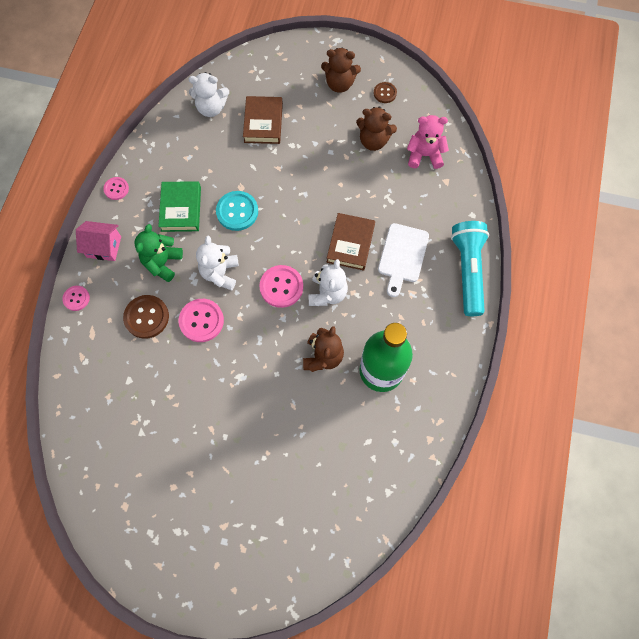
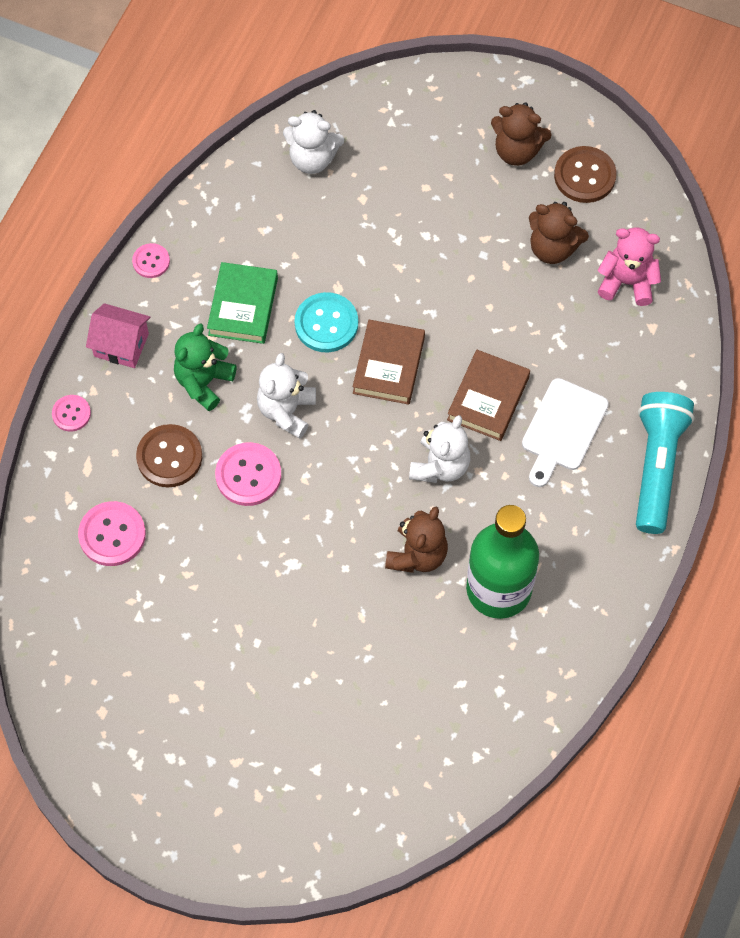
camera: 10 degrees right, 5 degrees down
brown book [243,96,283,144] -> brown book moved to [353,320,425,405]
pink button [259,265,303,308] -> pink button moved to [78,501,146,566]
brown button [374,82,397,103] -> brown button [554,146,617,203], size x1.69

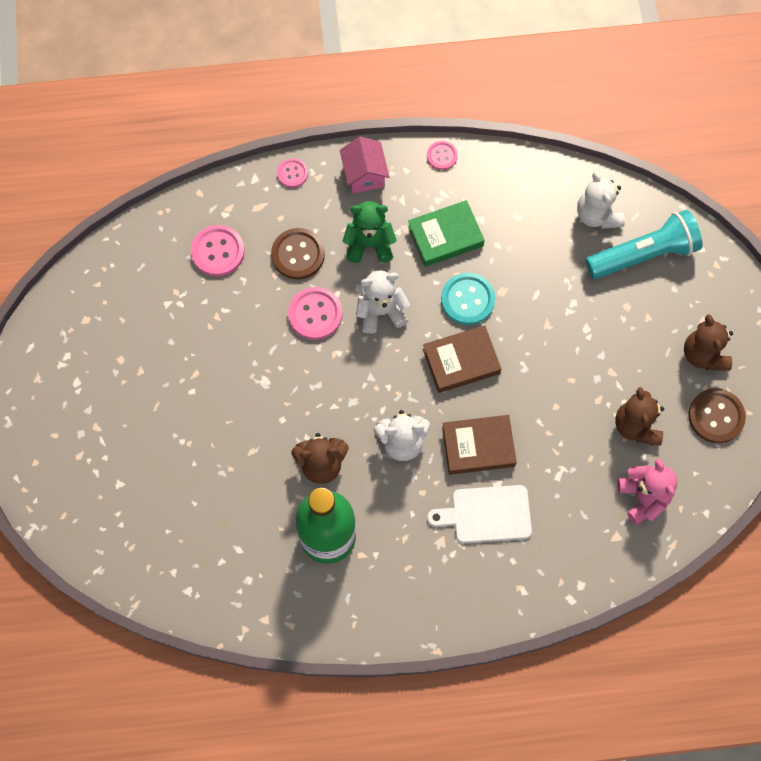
camera: 60 degrees right, 5 degrees up
turquoise flashlight [636,392,695,534] -> turquoise flashlight moved to [585,210,702,279]

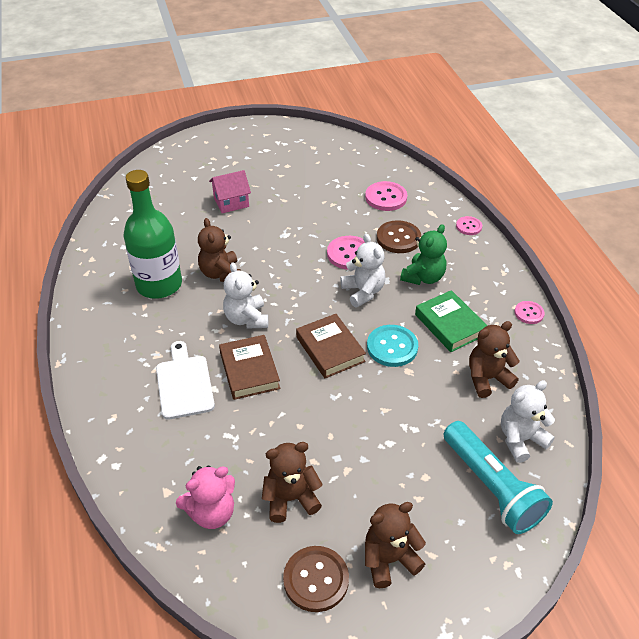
camera: 80 degrees right, 25 degrees down
pink house [340,136,389,193] -> pink house moved to [209,170,251,213]
green teddy bear [343,201,397,263] -> green teddy bear turned 45 degrees clockwise [400,224,447,285]
none -> brown teddy bear [469,321,520,398]

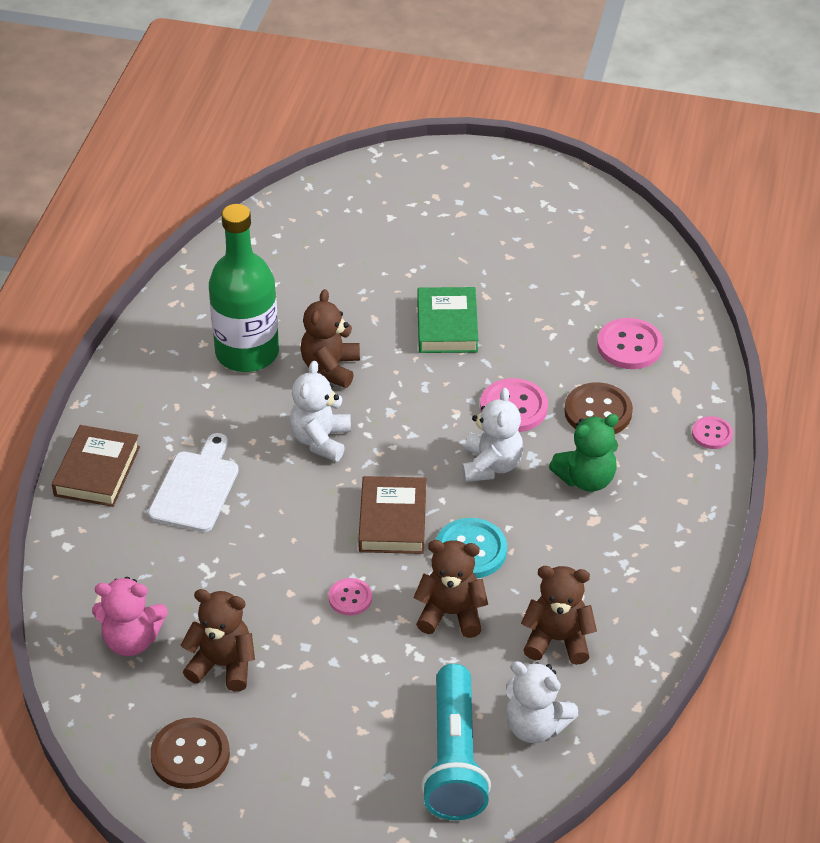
camera: 30 degrees right, 0 degrees up
pink house [209,170,251,213] -> none
brown book [219,335,280,400] -> brown book moved to [52,425,140,507]
brown teddy bear [365,502,426,588] -> brown teddy bear moved to [413,540,488,638]
green book [415,290,487,352] -> green book moved to [417,287,478,353]
white teddy bear [501,380,555,463] -> white teddy bear turned 150 degrees counterclockwise [506,661,578,743]
pink button [515,301,545,324] -> pink button moved to [329,578,372,616]

